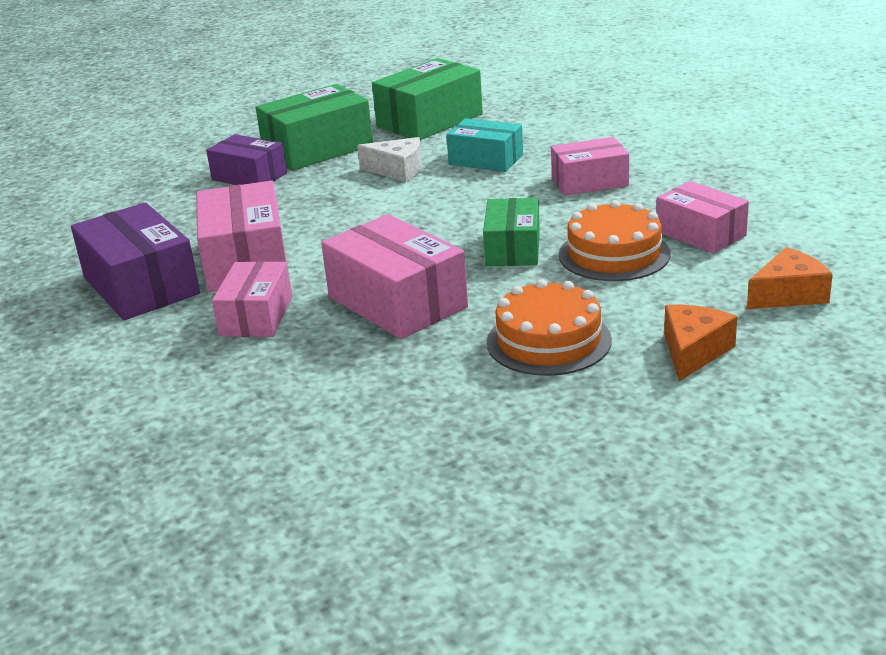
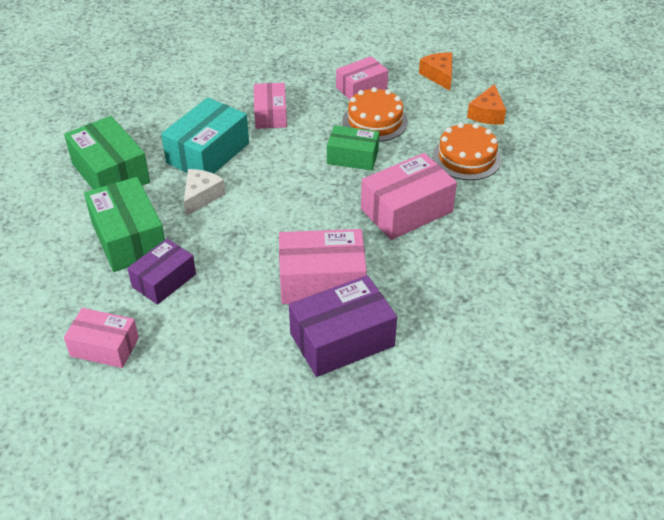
camera: 85 degrees left, 15 degrees up
pink box [212,261,292,337] -> pink box moved to [64,308,139,368]
turquoise box [446,118,523,172] -> turquoise box [161,97,249,174], size x1.54
orange cheese [664,305,737,381] -> orange cheese turned 105 degrees counterclockwise [467,84,506,125]

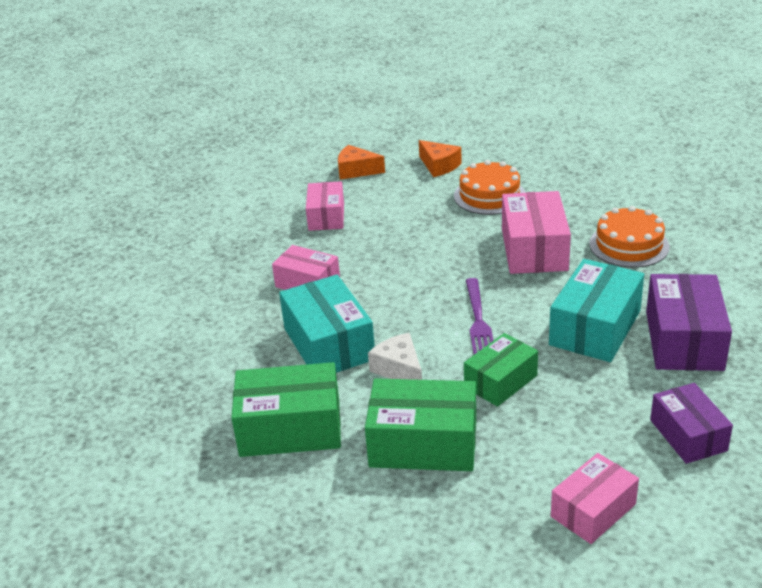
camera: 55 degrees left, 10 degrees down
purple box [127,239,196,305] -> purple box moved to [650,383,733,464]
pink box [279,229,367,304] -> turquoise box [549,259,644,362]
green box [327,125,379,171] -> green box moved to [464,333,538,407]
orange cake [342,87,408,142] -> orange cake moved to [589,206,670,268]
none -> purple fork [466,278,493,355]

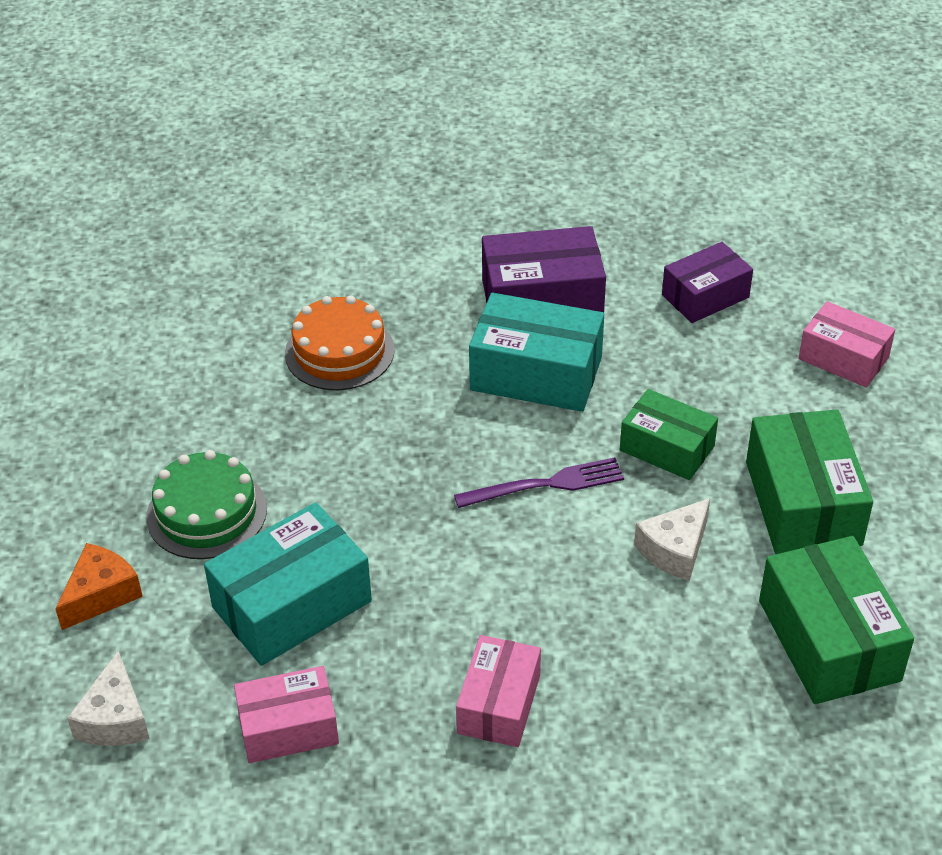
camera: 105 degrees left, 10 degrees up
turquoise box [279,275,375,373] -> turquoise box moved to [204,502,372,666]
orange cheese [338,145,385,180] -> white cheese [67,650,150,746]
orange cake [454,160,526,215] -> green cake [147,450,267,559]
pink box [502,191,571,274] -> none

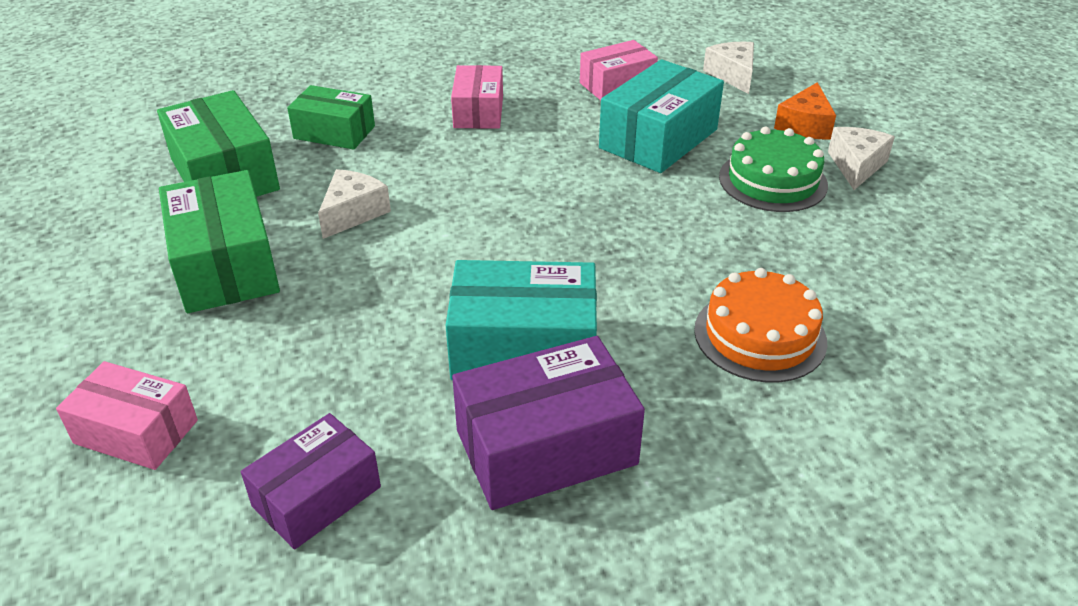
camera: 165 degrees right, 5 degrees down
purple fork [454,457,624,508] -> none
green box [620,389,718,480] -> green box moved to [287,85,375,150]
none -> white cheese [828,127,895,190]

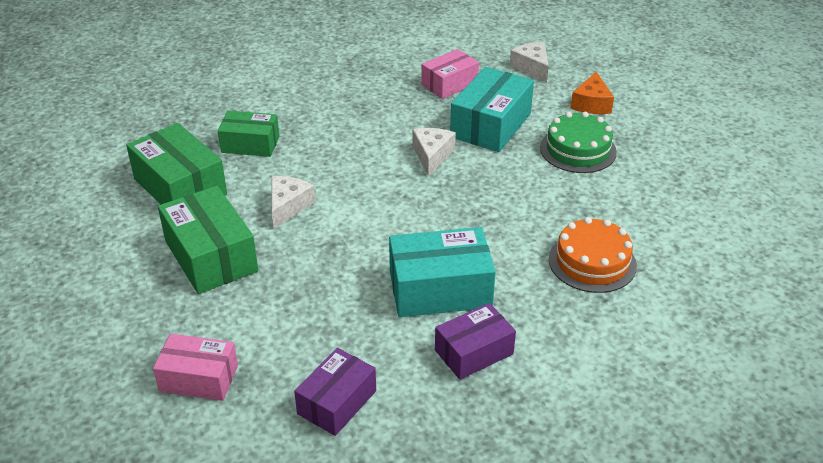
camera: 10 degrees left, 0 degrees up
pink box [451,65,503,129] -> none
purple box [452,336,645,510] -> purple box [435,303,516,380], size x0.65
white cheese [828,127,895,190] -> white cheese moved to [413,128,456,176]

